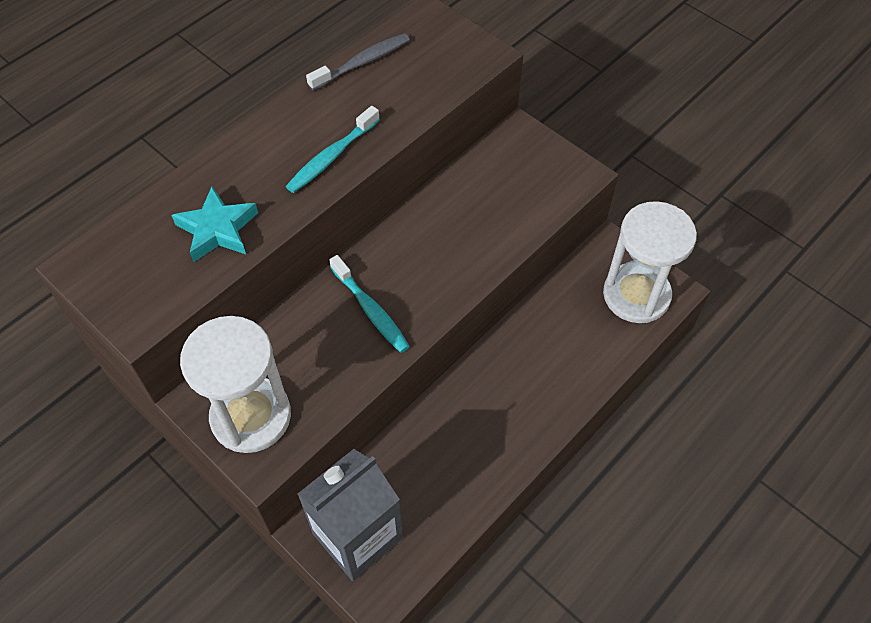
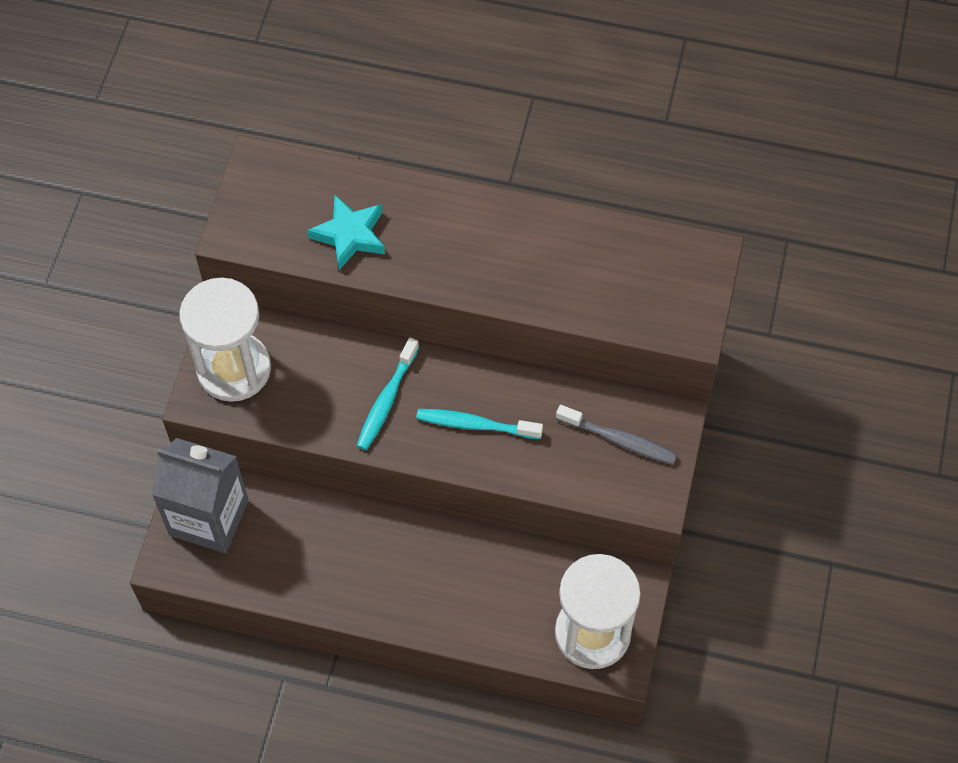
camera: 60 degrees right, 5 degrees up
turquoise toothbrush [286,106,380,193] -> turquoise toothbrush moved to [416,409,543,439]
grey toothbrush [306,33,410,91] -> grey toothbrush moved to [556,405,677,465]

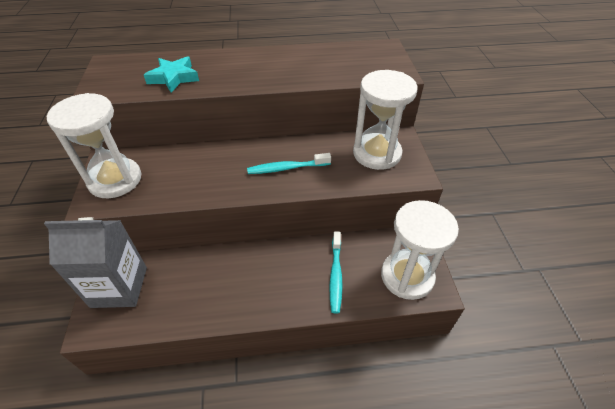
camera: 20 degrees left, 15 degrees down
turquoise toothbrush [356,337,419,450] -> turquoise toothbrush moved to [330,231,343,314]
grey toothbrush [556,405,677,465] -> white hourglass [353,70,418,170]

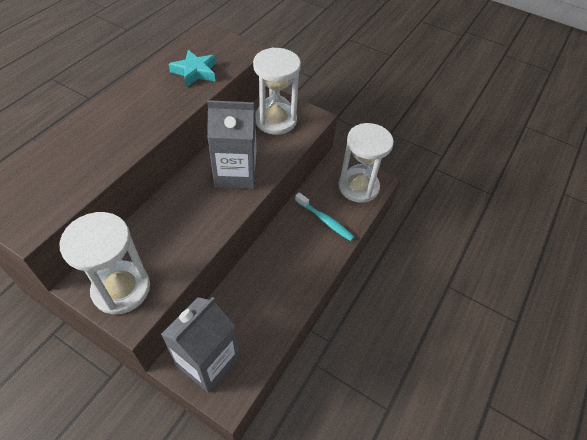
camera: 55 degrees left, 5 degrees up
turquoise star [144,56,199,93] -> turquoise star moved to [169,50,216,87]
turquoise toothbrush [247,153,331,174] -> grey carton [207,100,257,189]

